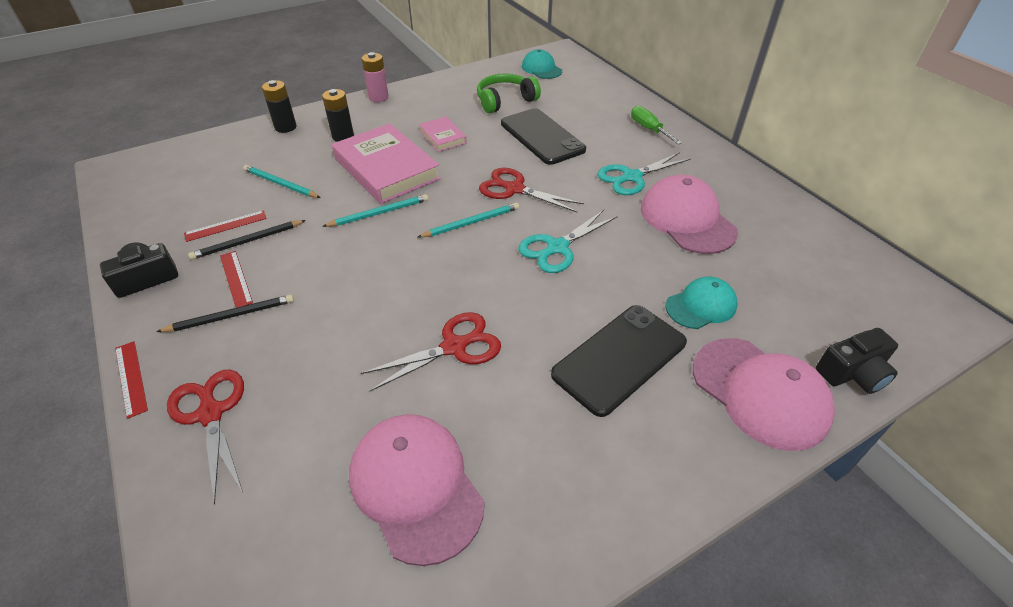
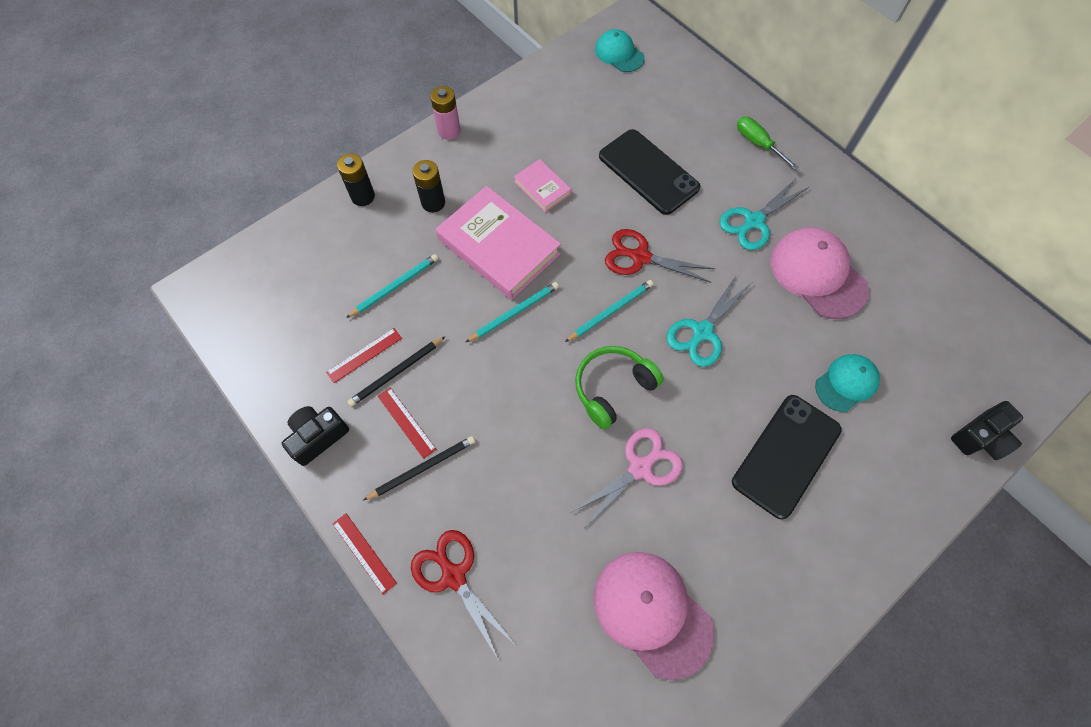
camera: 10 degrees left, 20 degrees up
turquoise pencil [243,165,321,198] -> turquoise pencil turned 120 degrees clockwise [346,254,438,318]
red scissors [361,312,501,392] -> pink scissors [570,428,683,529]
green headphones [477,74,541,113] -> green headphones moved to [575,346,664,429]
pink cap [693,338,835,451] -> none

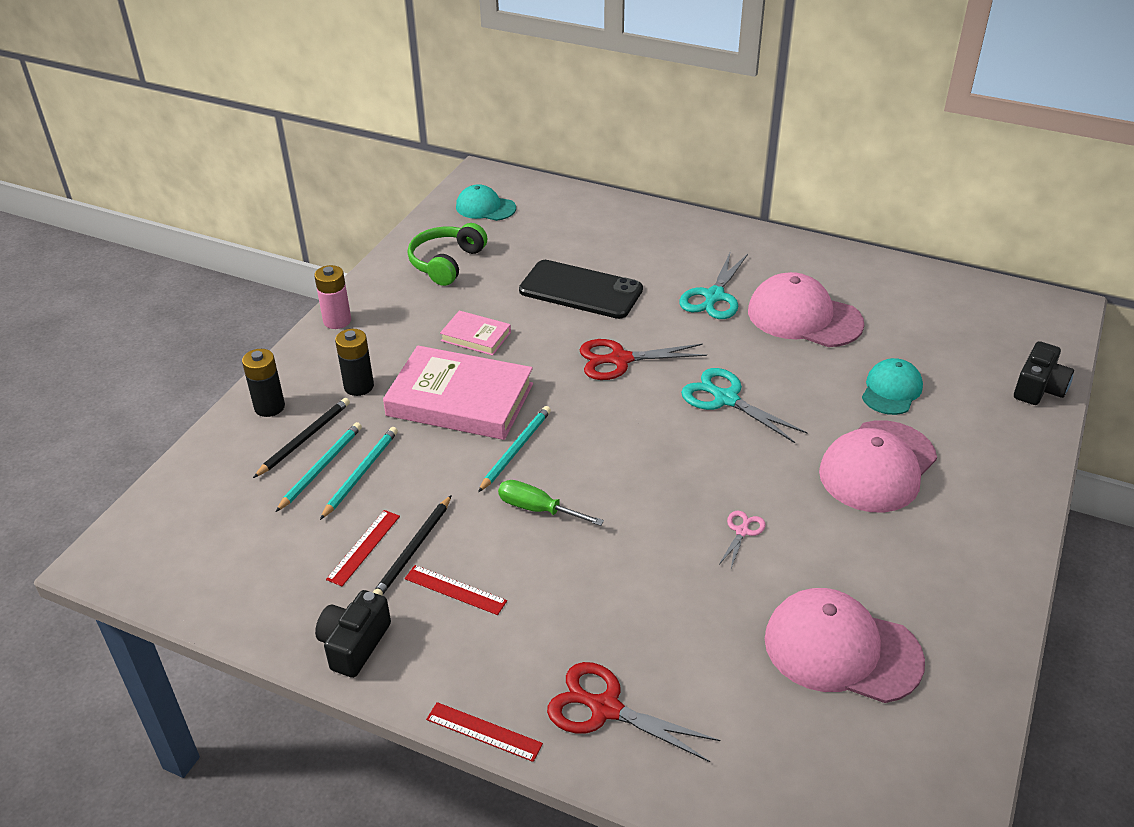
camera: 25 degrees left, 25 degrees down
black pencil [363,436,475,501] -> black pencil moved to [253,398,350,478]
turquoise pencil [565,280,653,342] -> turquoise pencil moved to [276,422,362,512]
pink scissors [570,428,683,529] -> pink scissors [719,511,766,568], size x0.53
green headphones [575,346,664,429] -> green headphones moved to [408,223,487,286]
turquoise scissors [666,274,752,367] -> turquoise scissors turned 120 degrees clockwise [681,368,808,443]
black phone [732,395,842,519] -> pink cap [819,420,937,512]
green screwdriver [737,117,799,170] -> green screwdriver moved to [498,480,604,526]

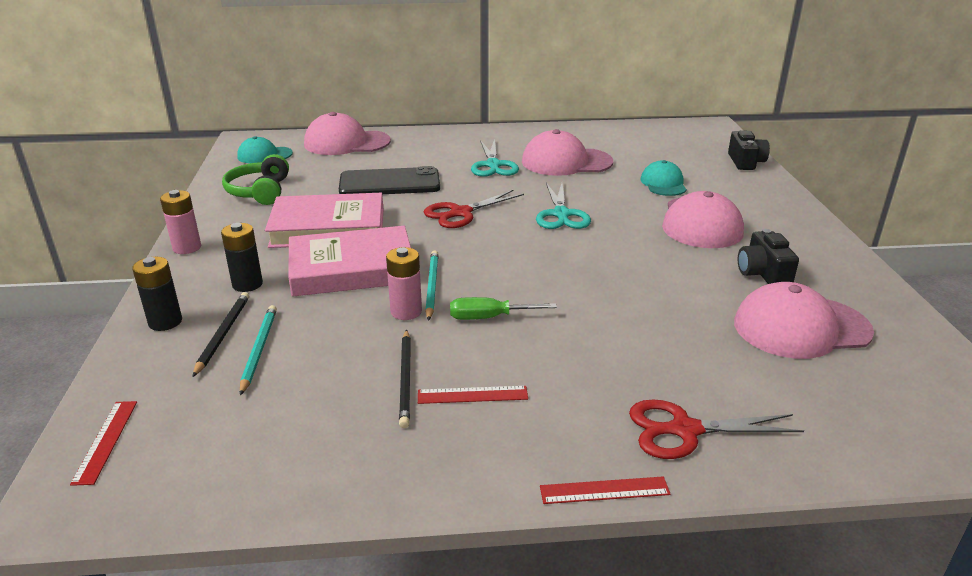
camera: 30 degrees left, 10 degrees down
black camera [315,590,391,678] -> black camera moved to [738,229,799,284]
turquoise pencil [320,427,398,520] -> none
red ruler [326,510,400,586] -> red ruler moved to [70,401,137,486]
pink book [440,310,511,356] -> pink book [265,193,383,248], size x2.01
turquoise scissors [681,368,808,443] -> turquoise scissors turned 105 degrees counterclockwise [536,183,591,229]
pink scissors [719,511,766,568] -> none
none -> pink cap [304,112,391,155]
none -> pink battery [386,247,422,320]

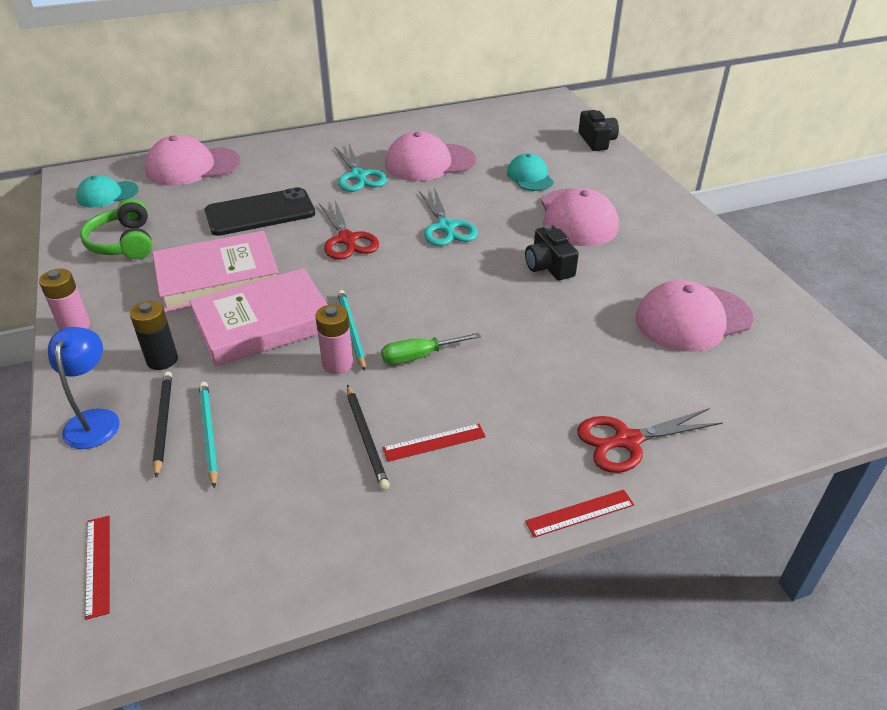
camera: 15 degrees left, 10 degrees up
black battery [132,257,182,331] -> blue lamp [48,327,120,449]
red scissors [424,190,524,228] -> red scissors turned 60 degrees counterclockwise [319,201,379,260]
black camera [738,229,799,284] -> black camera moved to [525,225,579,280]

